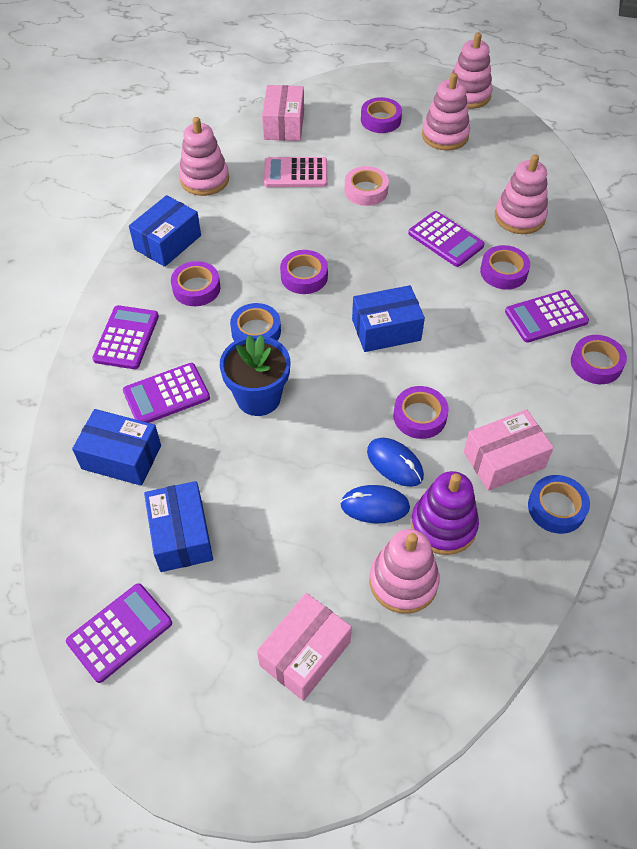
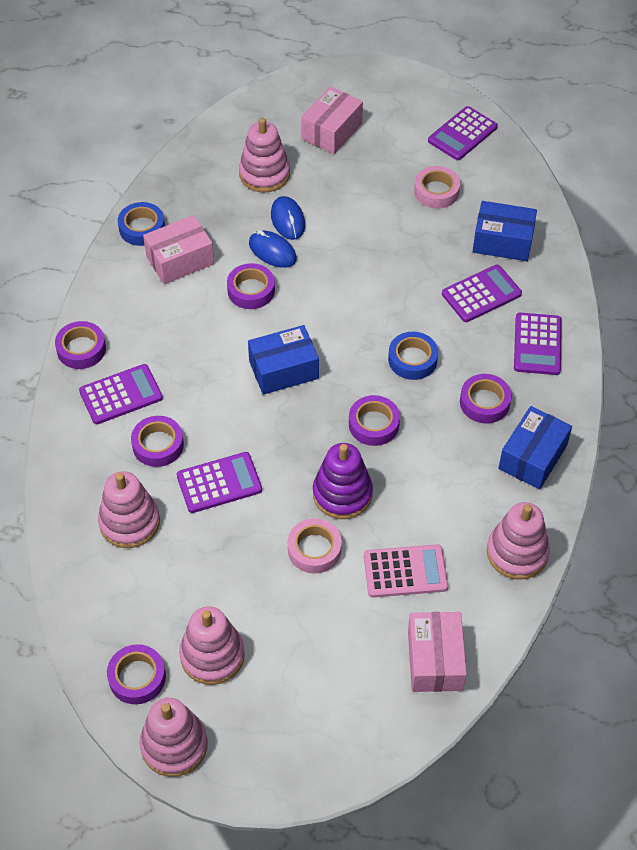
camera: 175 degrees right, 0 degrees up
blue box [144,481,213,572] -> pink tape [414,166,460,209]
blue flower pot [220,335,290,416] -> none
blue mouse [340,485,410,523] -> blue mouse turned 75 degrees clockwise [271,196,305,240]
purple tape [361,97,402,133] -> purple tape moved to [107,644,166,704]
purple calculator [408,211,485,267] -> purple calculator turned 120 degrees clockwise [177,452,262,513]
purple stacking toy [411,471,479,555] -> purple stacking toy moved to [313,443,373,519]

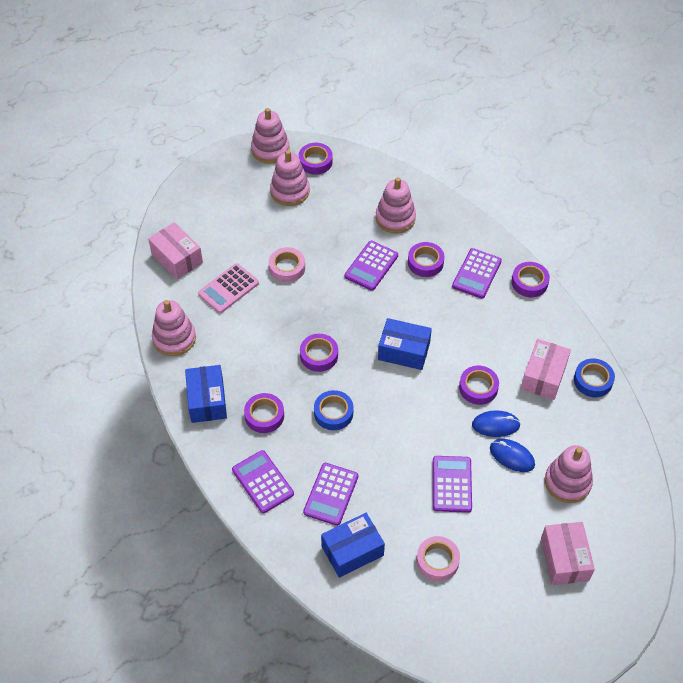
camera: 140 degrees right, 0 degrees up
blue box [248,325,319,395] -> blue box turned 75 degrees clockwise [378,318,432,370]
purple stacking toy [313,443,373,519] -> none
purple calculator [428,106,498,160] -> purple calculator moved to [433,456,472,513]

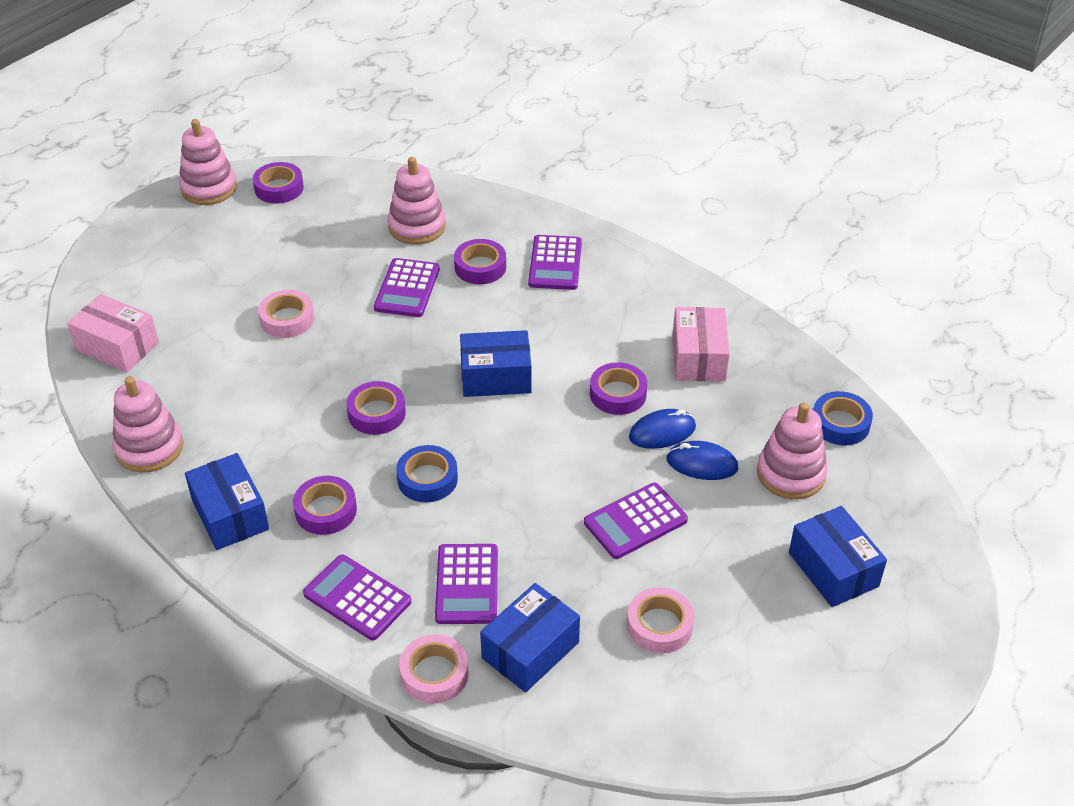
camera: 20 degrees left, 10 degrees down
pink calculator [198,263,259,313] -> none
pink stacking toy [270,150,310,206] -> none
purple calculator [433,456,472,513] -> purple calculator turned 105 degrees counterclockwise [584,483,688,559]
purple tape [511,262,550,297] -> none
pink box [541,522,595,585] -> blue box [789,506,887,607]
blue tape [574,359,615,397] -> blue tape moved to [813,391,873,445]
none -> pink tape [399,634,469,704]

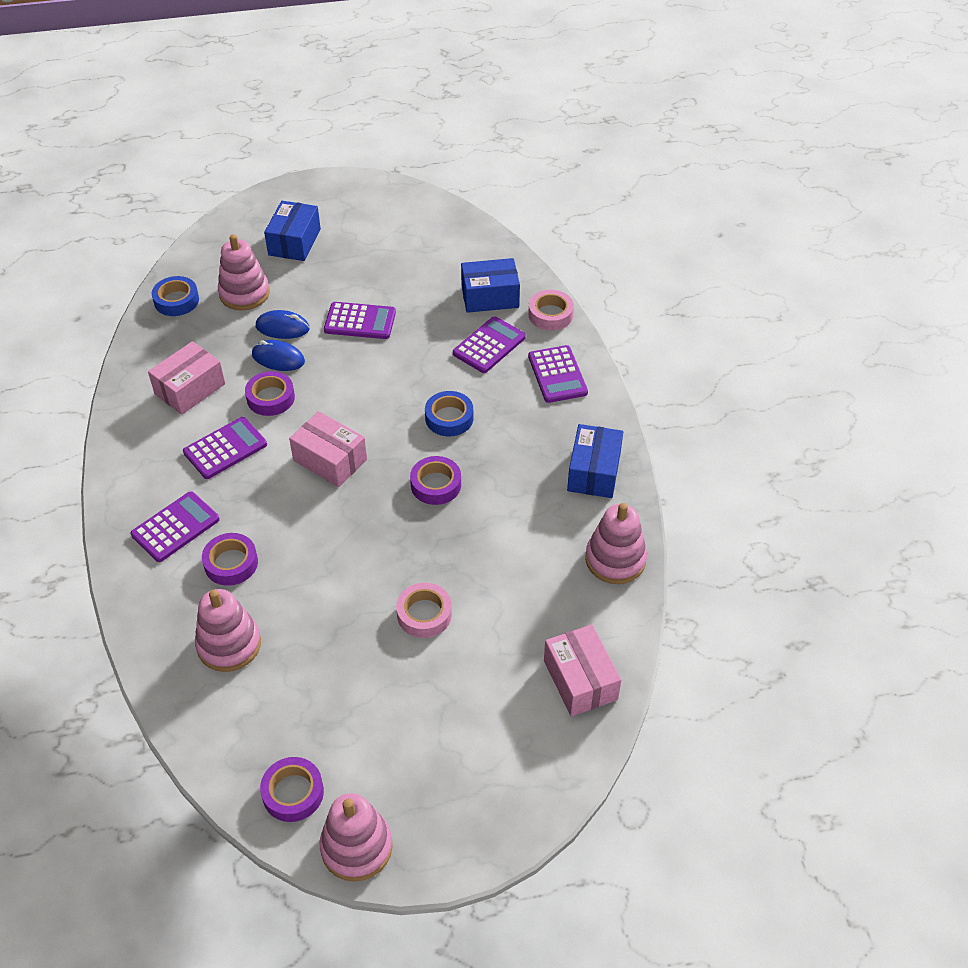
camera: 140 degrees left, 5 degrees up
purple tape [293,476,357,535] -> none
purple calculator [374,258,440,317] -> purple calculator moved to [183,417,267,479]
blue box [460,330,532,397] -> pink box [289,411,367,487]
pink tape [627,587,694,654] -> none
blue mouse [666,441,738,480] -> blue mouse turned 45 degrees counterclockwise [256,310,310,339]

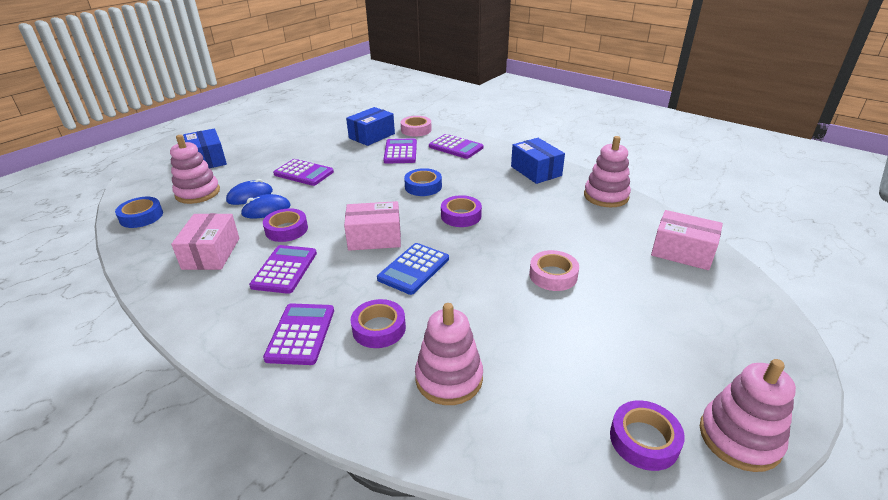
camera: 40 degrees left, 15 degrees down
purple calculator [324,302,396,339] -> purple calculator turned 60 degrees clockwise [273,159,334,186]
none -> blue calculator [377,243,449,295]

